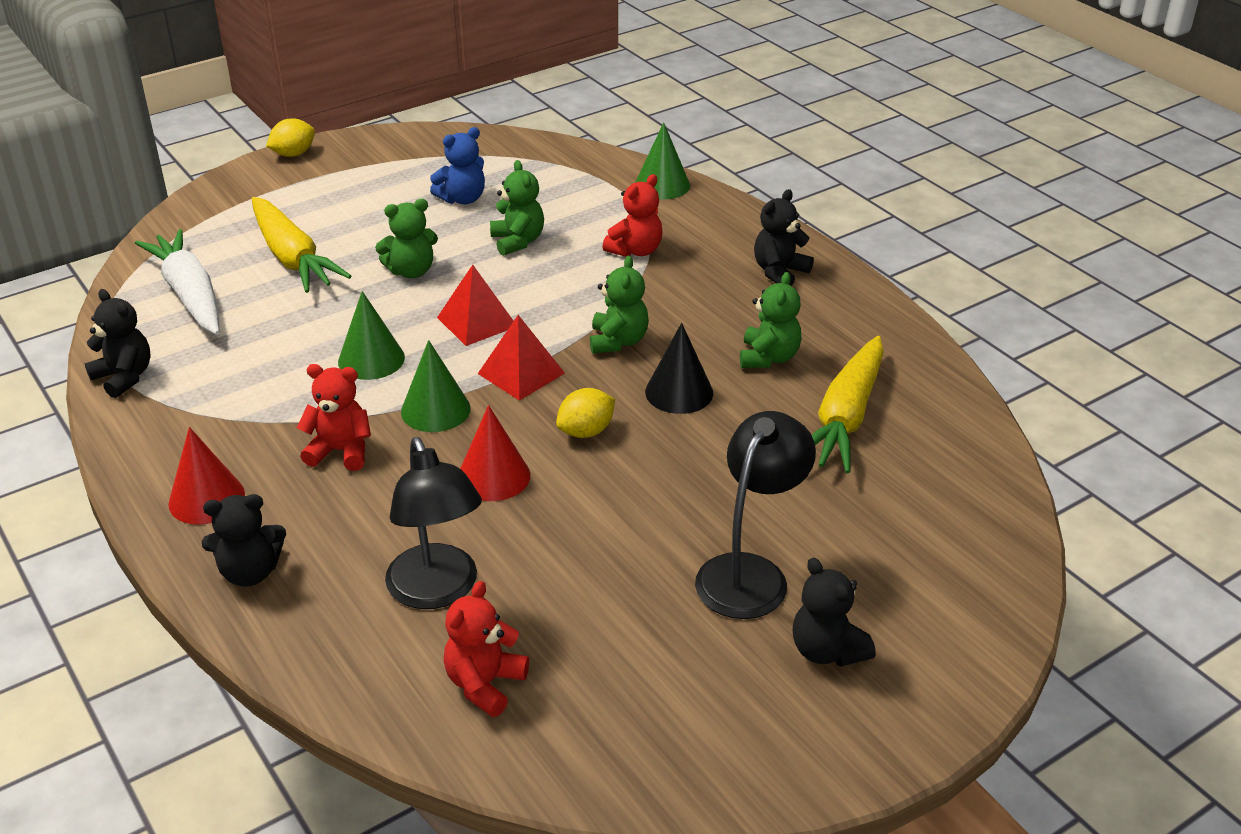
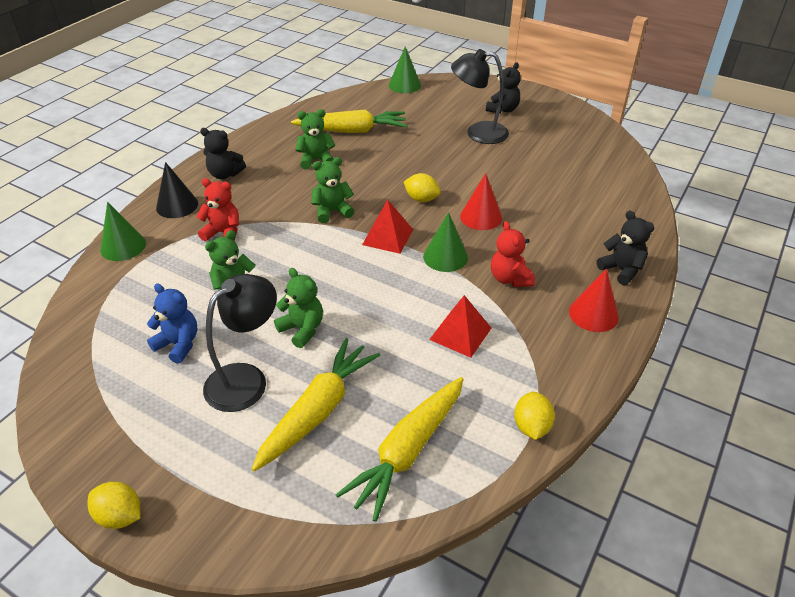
camera: 115 degrees left, 5 degrees up
black teddy bear [85,289,151,398] -> yellow lemon [514,392,555,440]
white carrot [135,229,219,335] -> yellow carrot [336,377,464,522]
green cone [338,291,405,380] -> green cone moved to [389,47,421,93]
black lamp [385,437,482,609] -> black lamp moved to [203,274,277,412]
red pyramid [437,265,513,346] -> red pyramid moved to [429,295,491,358]
red teddy bear [444,581,529,717] -> none
black cone [645,323,713,414] -> black cone moved to [156,162,198,218]

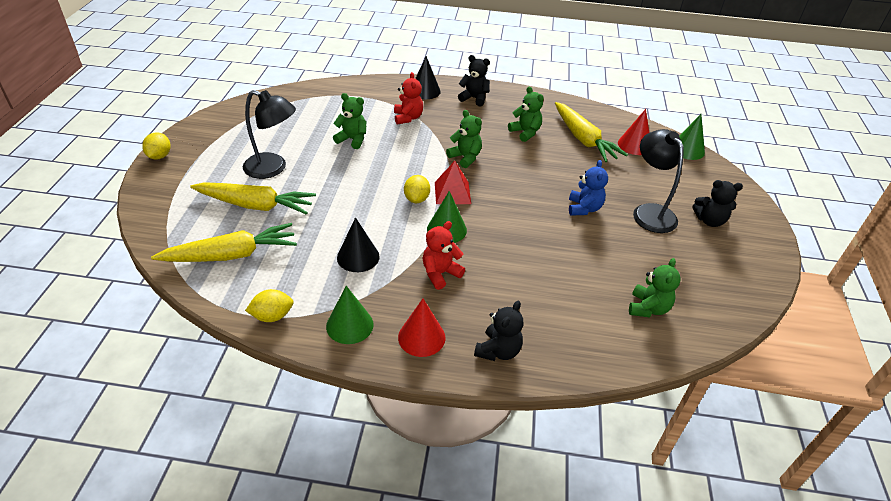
camera: 65 degrees right, 0 degrees up
green cone [100,202,146,261] -> green cone moved to [326,286,373,344]
blue teddy bear [147,283,198,364] -> blue teddy bear moved to [569,160,608,216]
black teddy bear [200,128,246,179] -> black teddy bear turned 120 degrees clockwise [458,55,490,107]
green teddy bear [274,268,323,348] -> green teddy bear moved to [629,258,681,317]
yellow carrot [336,377,464,522] -> yellow carrot turned 150 degrees clockwise [151,223,297,262]
yellow lemon [404,173,441,202] -> yellow lemon moved to [404,175,430,203]
red pyramid [429,295,491,358] -> black cone [337,217,380,272]
red cone [460,173,502,230] -> red cone moved to [618,109,649,155]

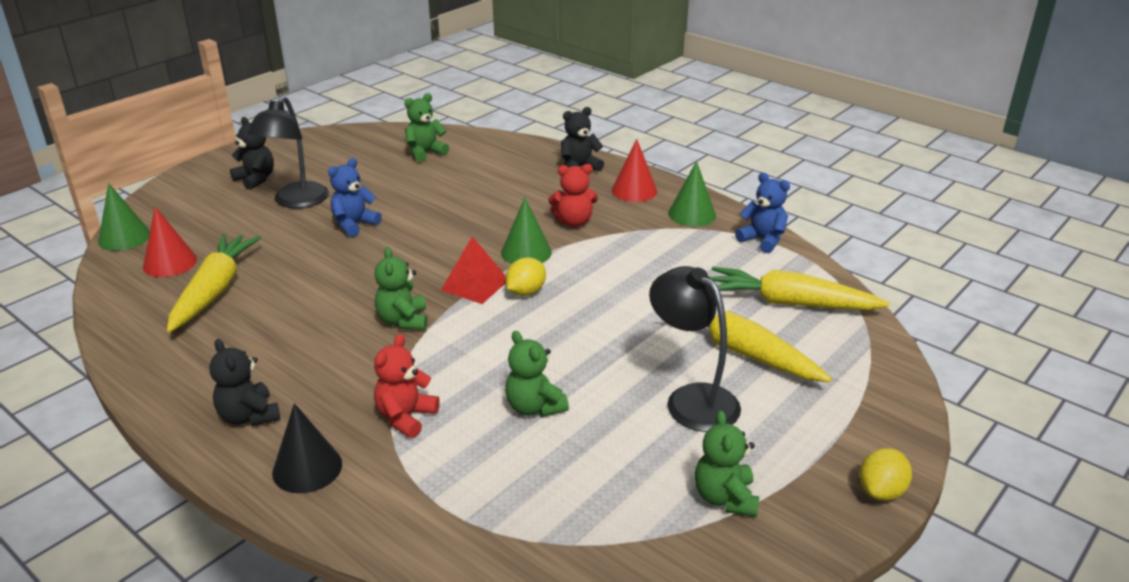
camera: 145 degrees left, 10 degrees down
yellow lemon [245,289,294,322] -> blue teddy bear [735,172,790,253]
black cone [337,217,380,272] -> none
green teddy bear [508,87,544,142] -> green teddy bear moved to [695,410,759,517]

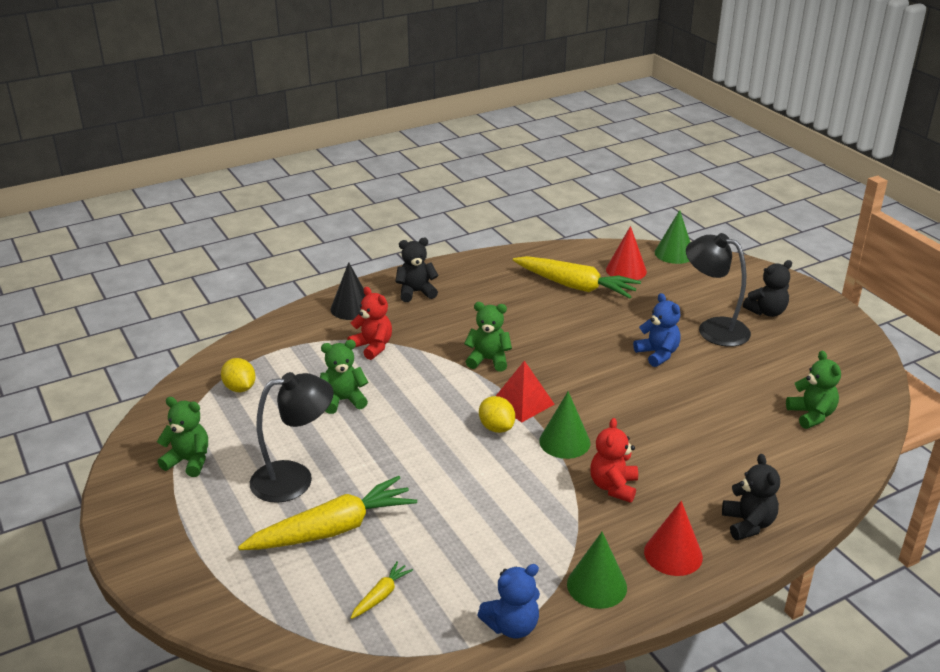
camera: 110 degrees right, 0 degrees up
yellow carrot [710,267,890,310] -> yellow carrot [351,561,413,619], size x0.44
yellow lemon [860,448,912,501] -> yellow lemon moved to [221,358,256,392]

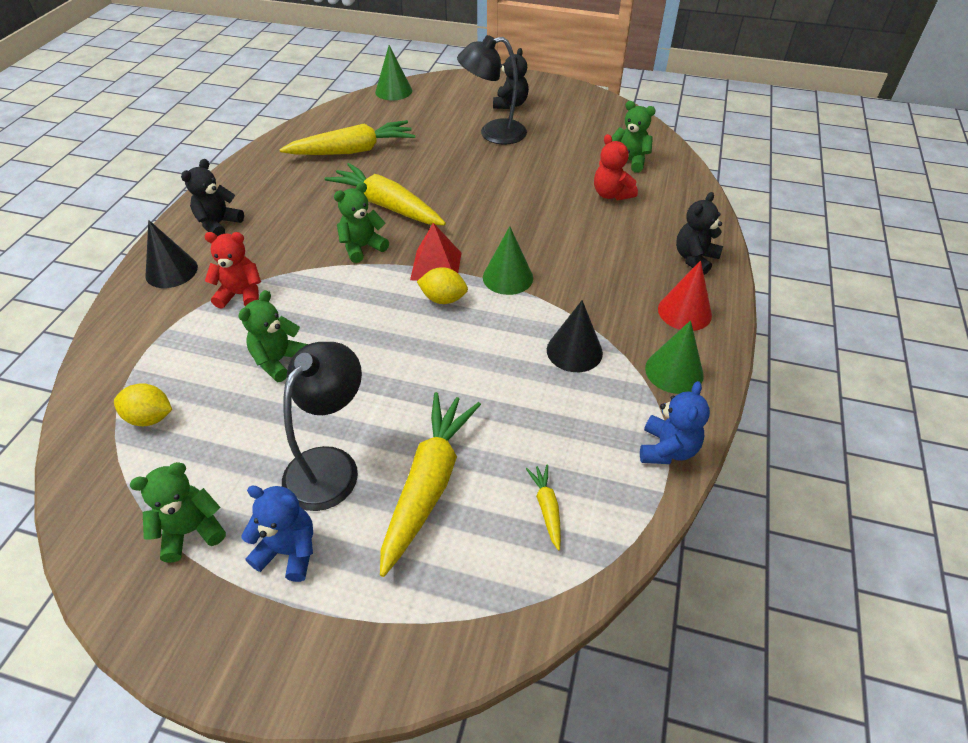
camera: 45 degrees left, 15 degrees up
red teddy bear [590,418,638,503] -> red teddy bear moved to [594,134,638,200]
red cone [606,226,647,280] -> none
blue teddy bear [633,293,680,367] -> blue teddy bear moved to [241,486,313,582]
black teddy bear [722,454,780,540] -> black teddy bear turned 90 degrees counterclockwise [676,192,723,275]
none -> yellow carrot [325,163,446,225]
none -> black cone [547,300,603,372]

